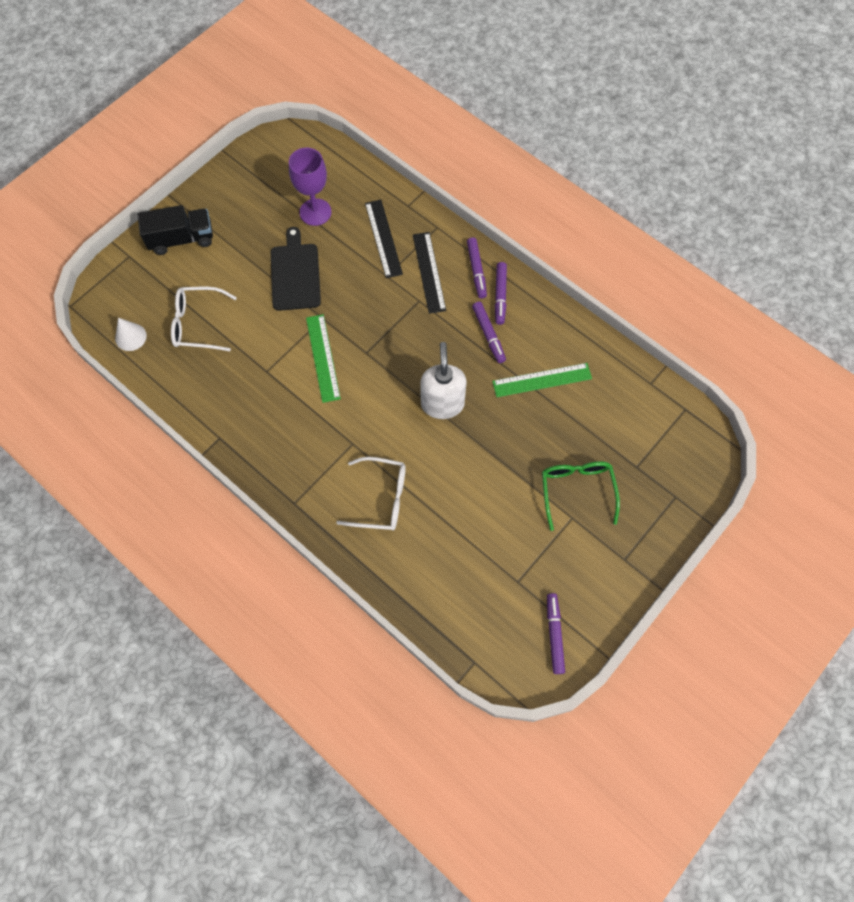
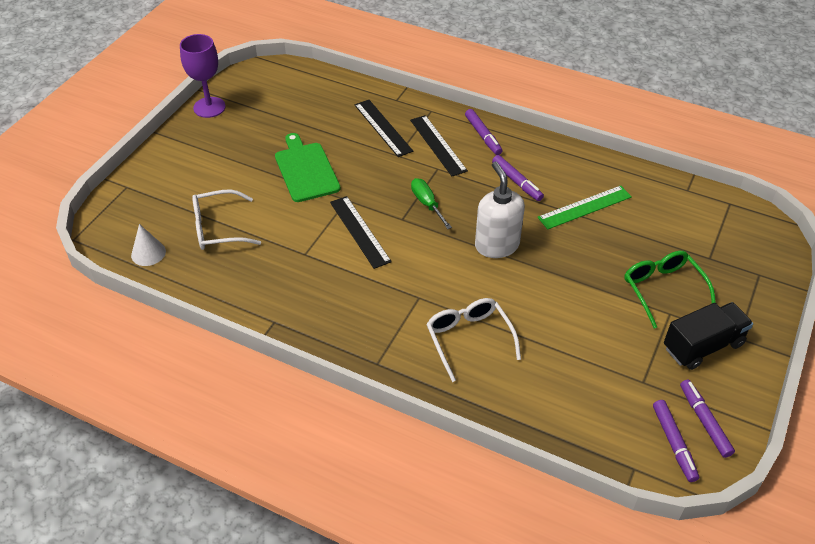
camera: 15 degrees left, 20 degrees down
black truck [137,205,213,255] -> black truck moved to [664,302,753,370]
black cutting board [271,227,321,311] -> green cutting board [275,133,341,202]
purple goblet [289,148,332,226] -> purple goblet moved to [180,34,226,118]
green ruler [306,314,341,403] -> black ruler [330,196,392,269]
white glasses [336,457,406,530] -> white glasses turned 105 degrees counterclockwise [426,298,521,382]
purple marker [495,262,507,325] -> purple marker moved to [653,400,699,482]
none -> green screwdriver [411,178,452,229]

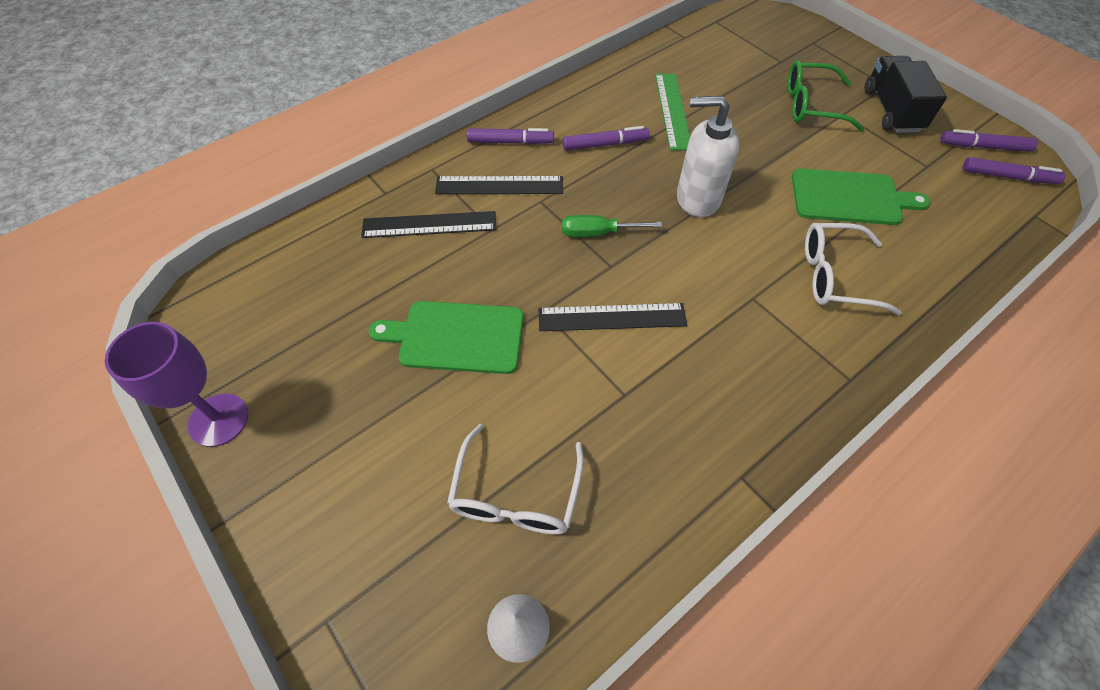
camera: 65 degrees left, 10 degrees up
none -> green cutting board [792,168,930,225]

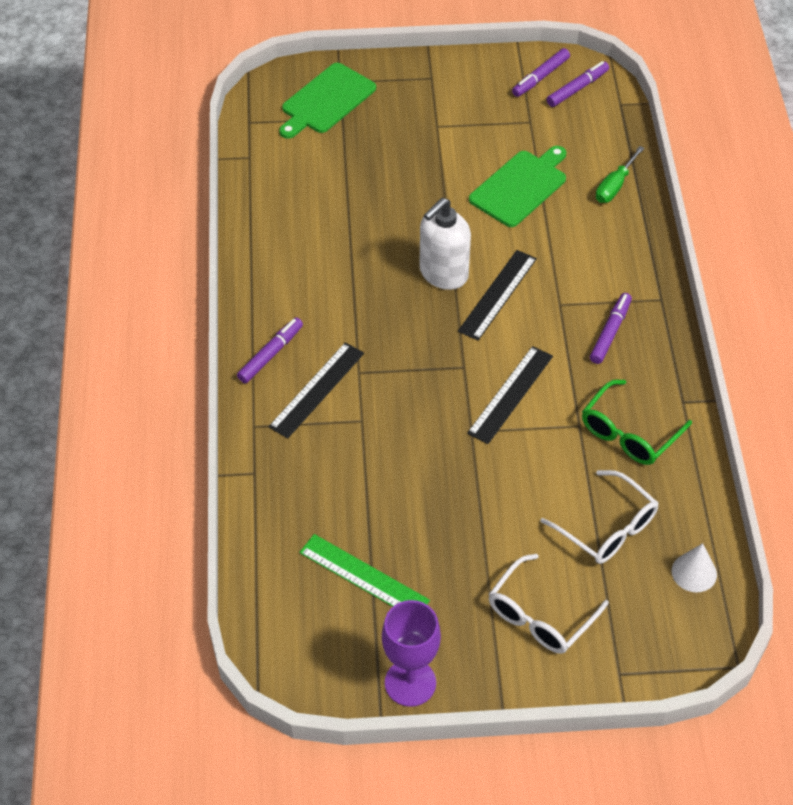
camera: 55 degrees left, 5 degrees down
black ruler [361,211,496,238] -> black ruler moved to [458,250,537,341]
green cutting board [369,301,524,374] -> green cutting board moved to [279,63,376,139]
green screwdriver [562,215,662,237] -> green screwdriver moved to [596,146,644,203]
purple marker [563,126,650,151] -> purple marker moved to [590,293,632,364]
green ruler [655,73,690,150] -> green ruler moved to [299,534,430,607]
green glasses [787,60,864,132] -> green glasses moved to [582,379,692,465]
white glasses [805,223,902,315] -> white glasses moved to [489,554,609,654]
black truck [865,56,947,133] -> none

